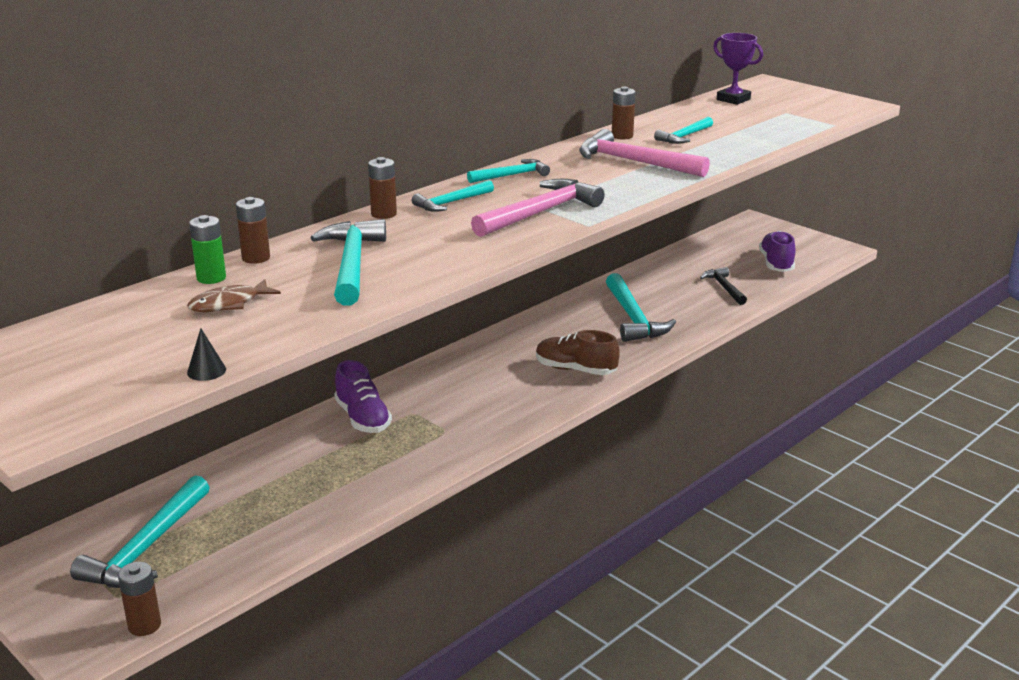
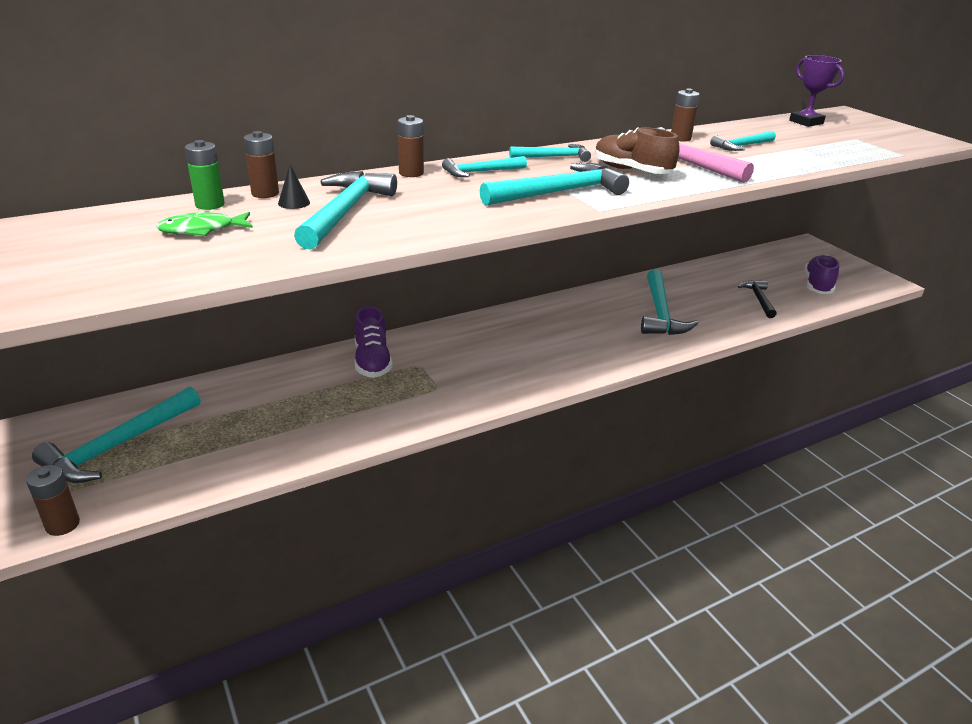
camera: 15 degrees right, 5 degrees up
brown fish [187,279,281,312] -> green fish [156,212,253,236]
black cone [187,328,226,381] -> black cone moved to [278,165,310,209]
pink hammer [471,179,605,237] -> turquoise hammer [480,163,629,206]
brown shoe [536,330,620,375] -> brown shoe moved to [595,127,680,174]

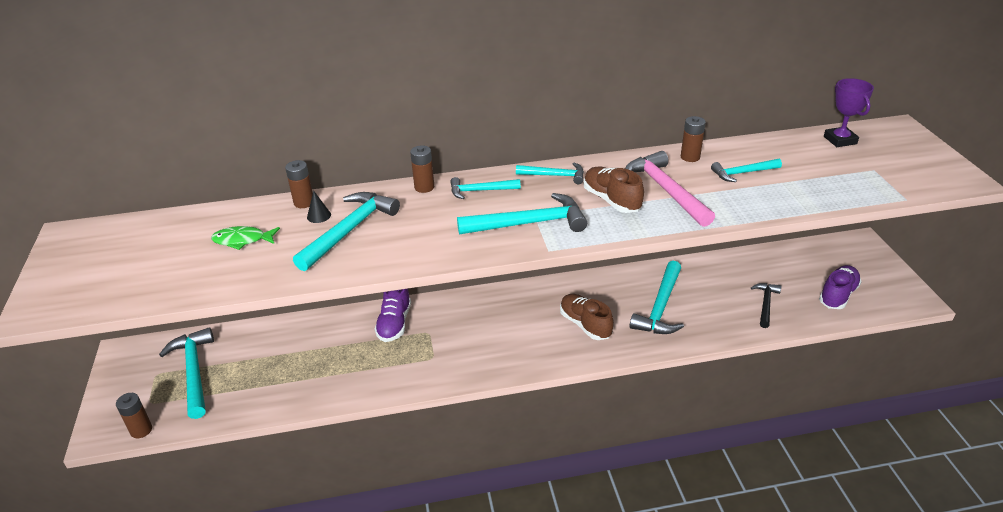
camera: 20 degrees right, 5 degrees up
turquoise hammer [32,387,200,483] -> turquoise hammer turned 105 degrees clockwise [159,327,214,419]
green battery [185,140,225,210] -> none
none -> brown shoe [560,294,614,340]

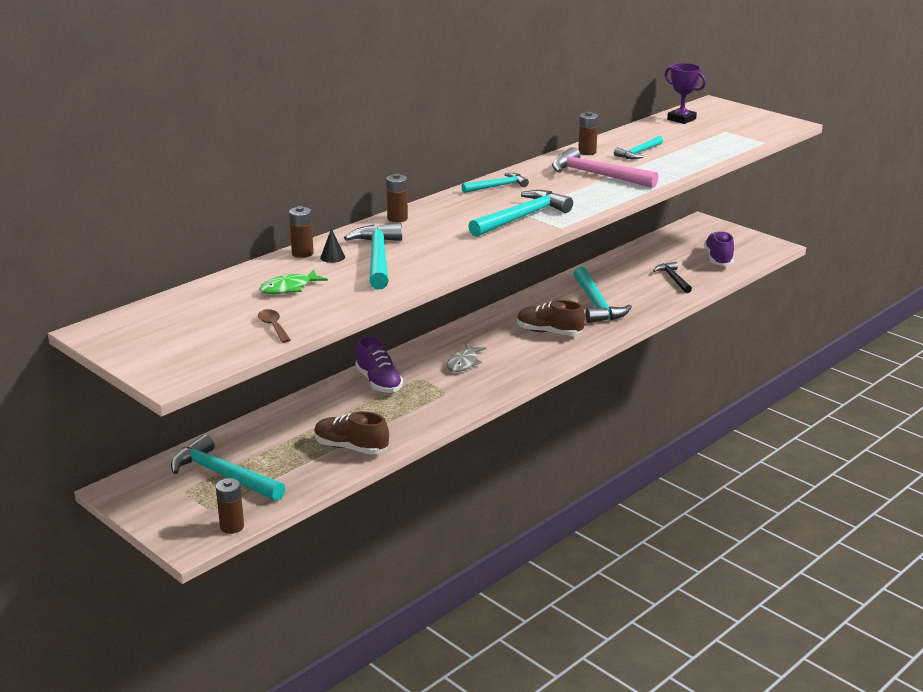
camera: 35 degrees left, 10 degrees down
turquoise hammer [450,177,521,199] -> none
brown shoe [583,167,644,213] -> brown shoe moved to [314,411,389,454]
none -> brown spoon [258,309,291,343]
none -> grey fish [447,343,486,372]

